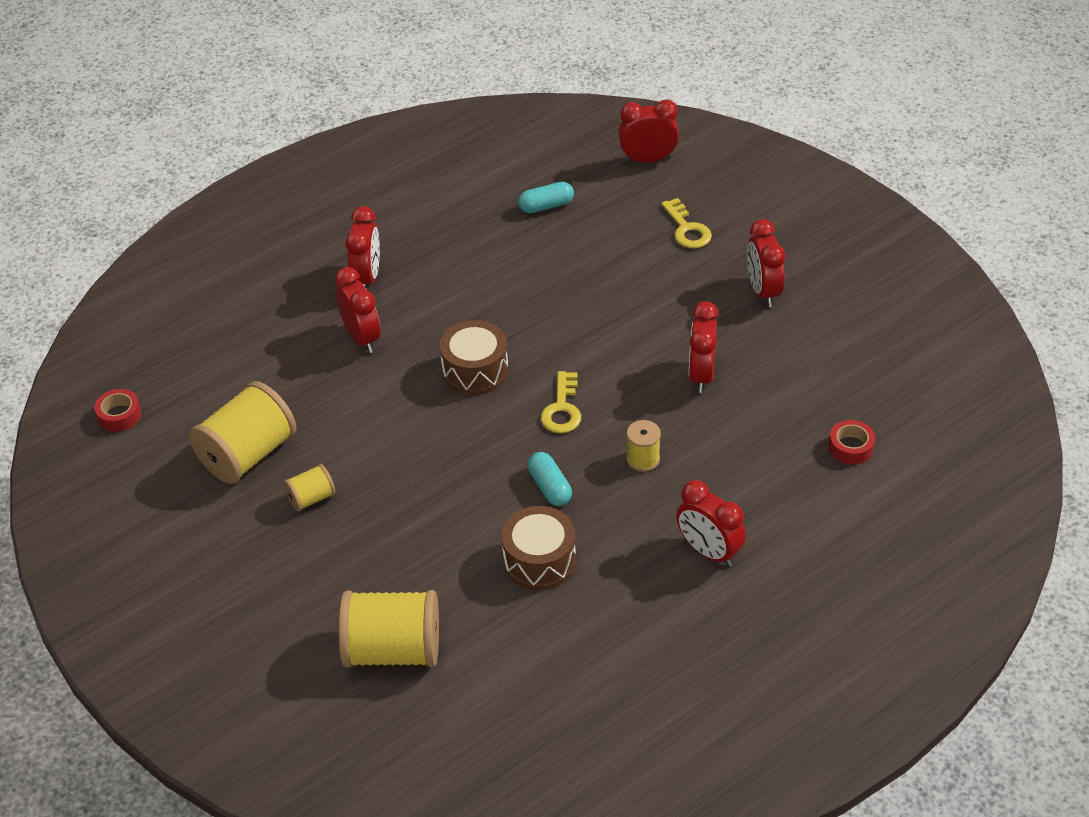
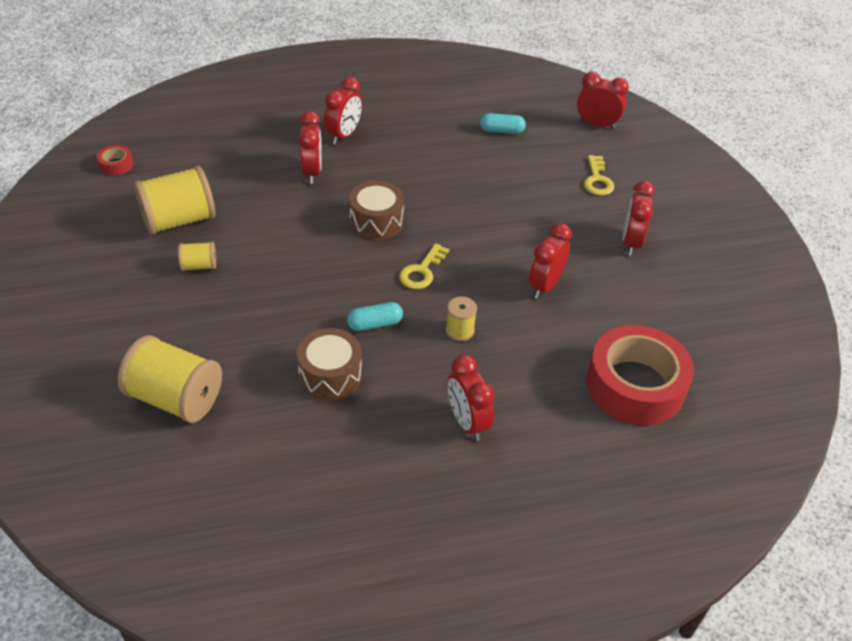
camera: 20 degrees right, 0 degrees up
turquoise capsule [528,452,572,506] -> turquoise capsule turned 75 degrees clockwise [347,302,403,331]
red tape [829,420,875,465] -> red tape [587,325,694,426], size x2.44

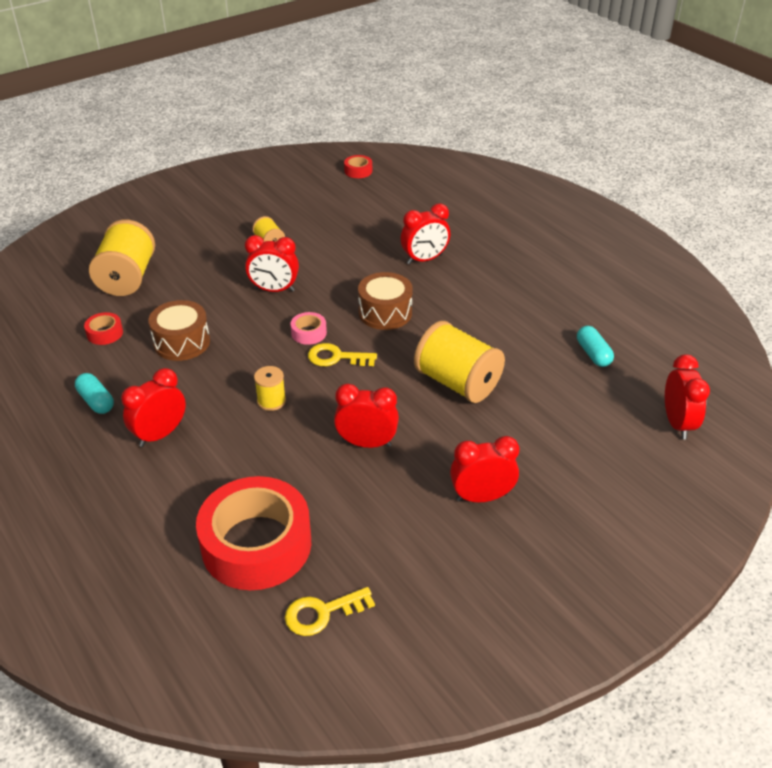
camera: 70 degrees right, 5 degrees down
yellow spool [134,166,215,235] -> yellow spool moved to [414,321,505,403]
red clock [324,77,362,145] -> red clock moved to [245,235,299,292]
turquoise capsule [347,302,403,331] -> turquoise capsule moved to [75,373,114,414]
yellow key [584,155,614,196] -> yellow key moved to [285,587,375,636]
none -> red tape [84,312,123,345]
none -> pink tape [290,312,327,345]

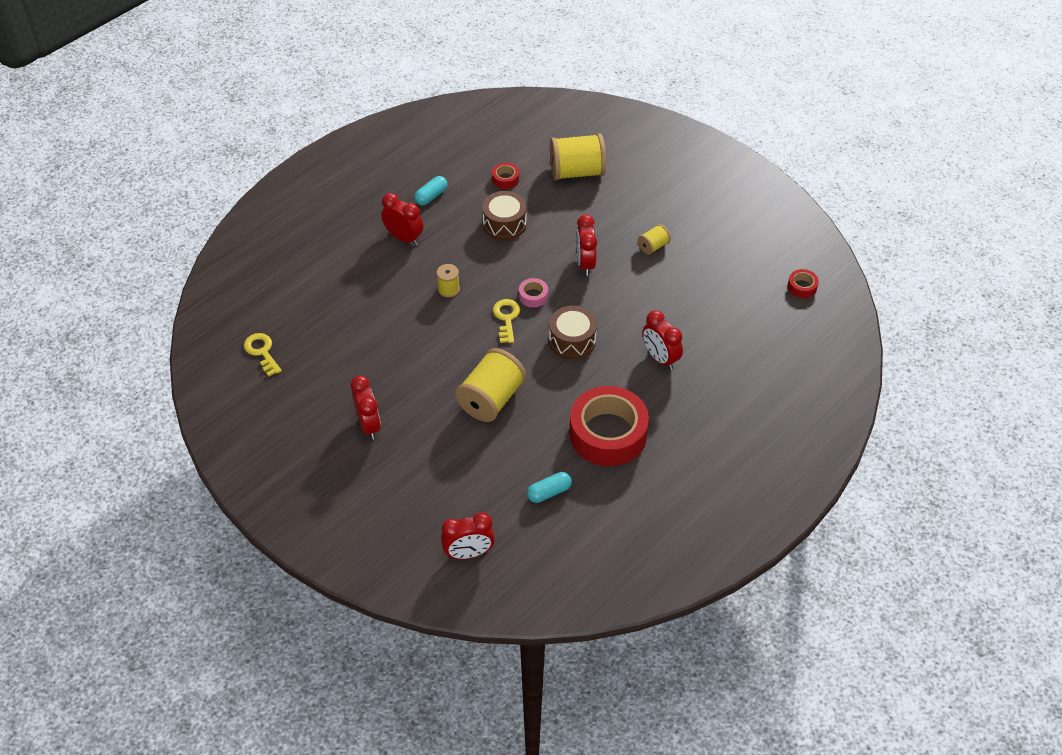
camera: 80 degrees right, 10 degrees up
red tape [196,476,311,590] -> red tape moved to [569,386,649,466]
red clock [334,384,399,448] -> none

